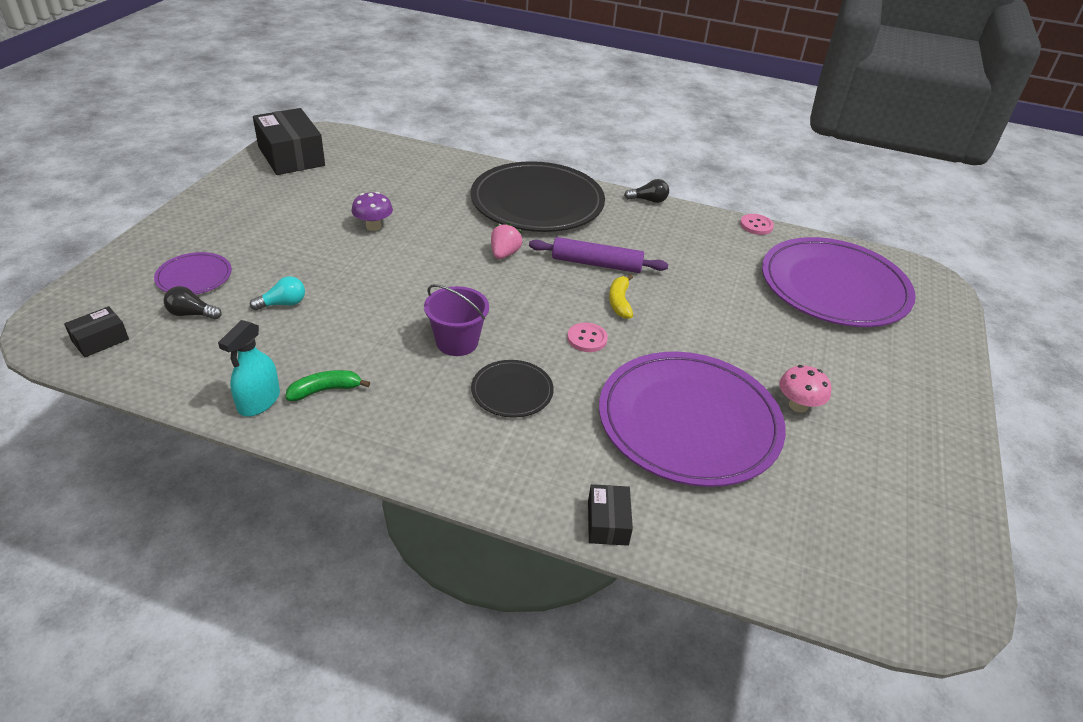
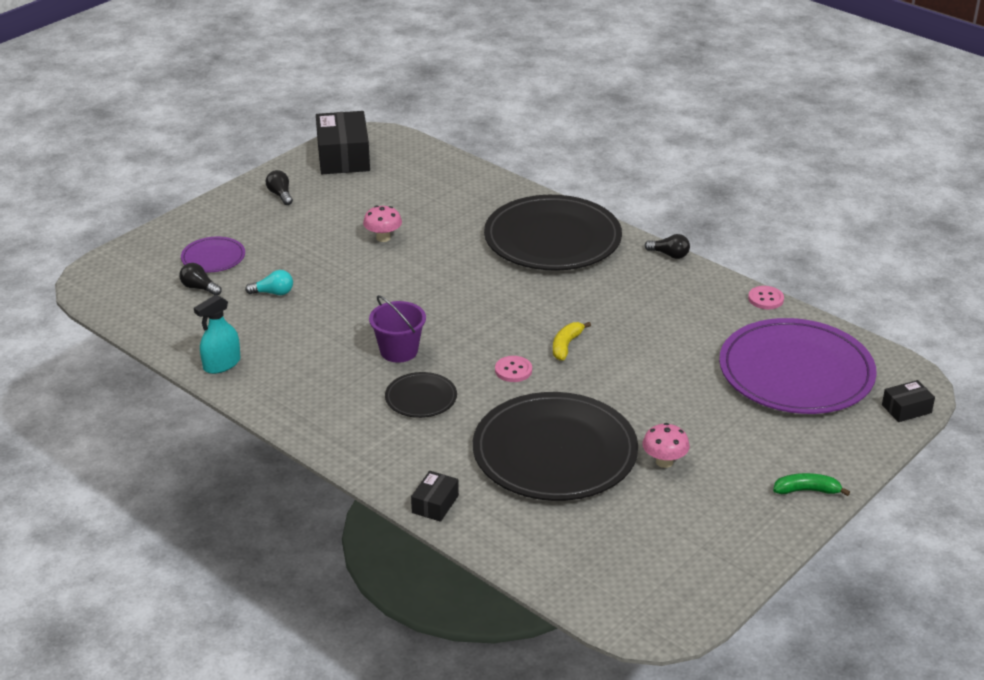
camera: 25 degrees right, 5 degrees down
black box [64,306,129,357] -> black box moved to [882,380,935,422]
green banana [286,370,370,401] -> green banana moved to [773,473,850,496]
purple mushroom [351,192,393,231] -> pink mushroom [363,205,402,242]
pink strawberry [491,223,523,259] -> none
purple rolling pin [529,237,668,273] -> none
purple plate [599,352,786,487] -> black plate [473,392,638,501]
none -> black light bulb [266,170,293,205]

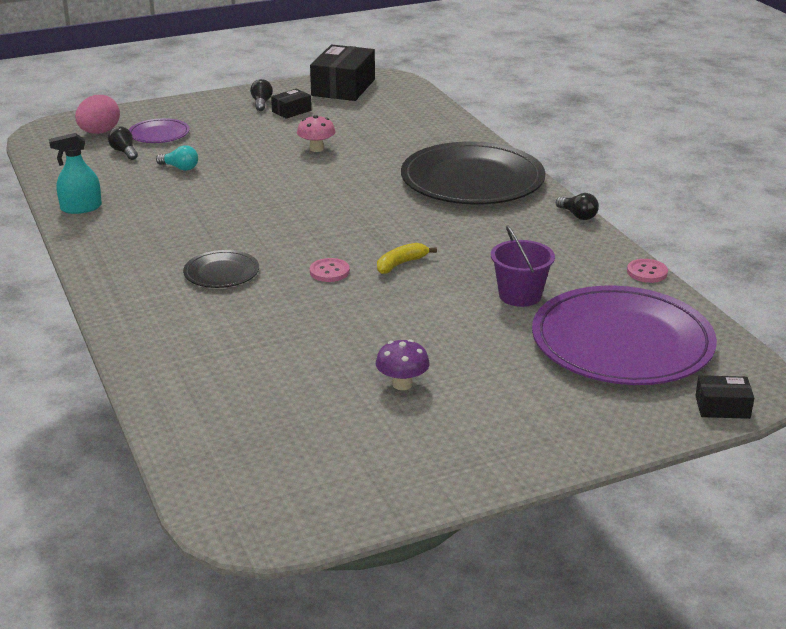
camera: 25 degrees right, 5 degrees down
purple bucket [369,295,426,363] -> purple bucket moved to [491,225,555,307]
black box [411,471,459,522] -> black box moved to [271,89,311,119]
black plate [473,392,638,501] -> none
pink mushroom [642,423,690,468] -> purple mushroom [376,339,430,390]
green banana [773,473,850,496] -> none
none -> pink egg [75,95,120,134]

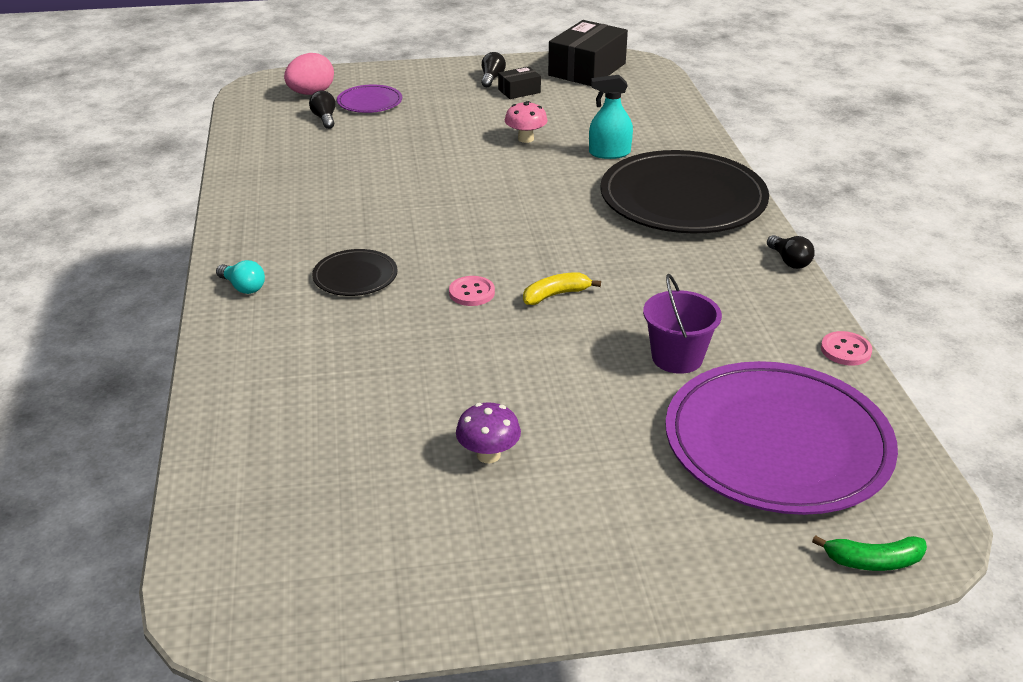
camera: 15 degrees right, 5 degrees up
turquoise spray bottle [49,133,102,214] -> turquoise spray bottle moved to [589,75,633,159]
turquoise light bulb [156,145,198,171] -> turquoise light bulb moved to [216,260,265,294]
black box [695,375,754,419] -> green banana [812,535,927,571]

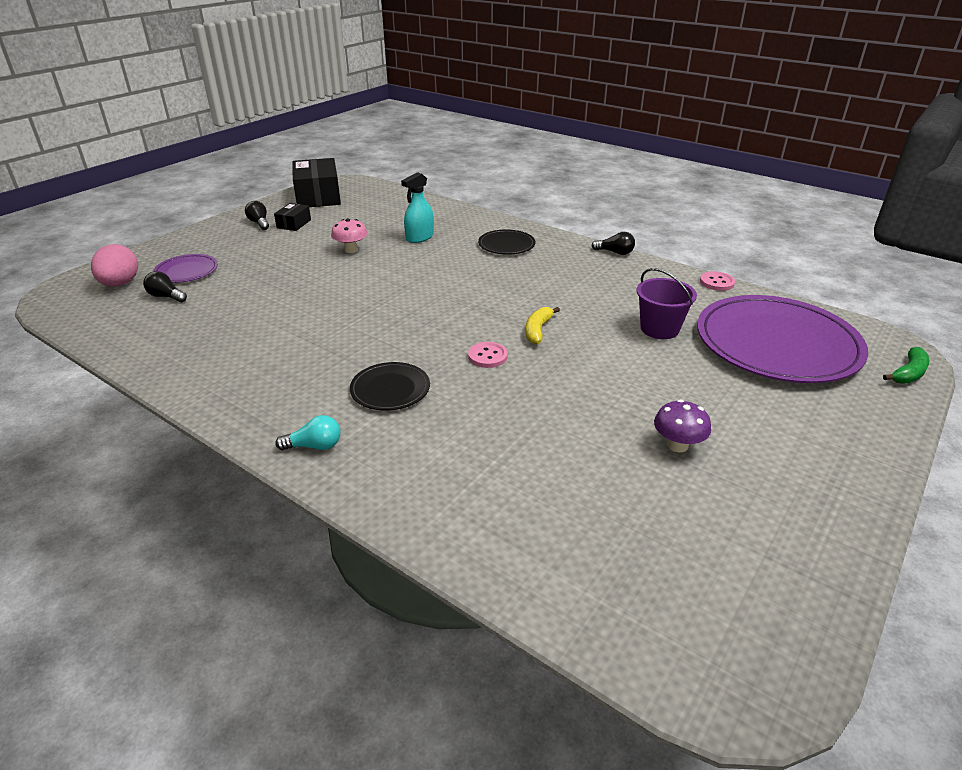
camera: 45 degrees left, 0 degrees up
black plate [600,150,769,233] -> black plate [478,229,536,255], size x0.46

